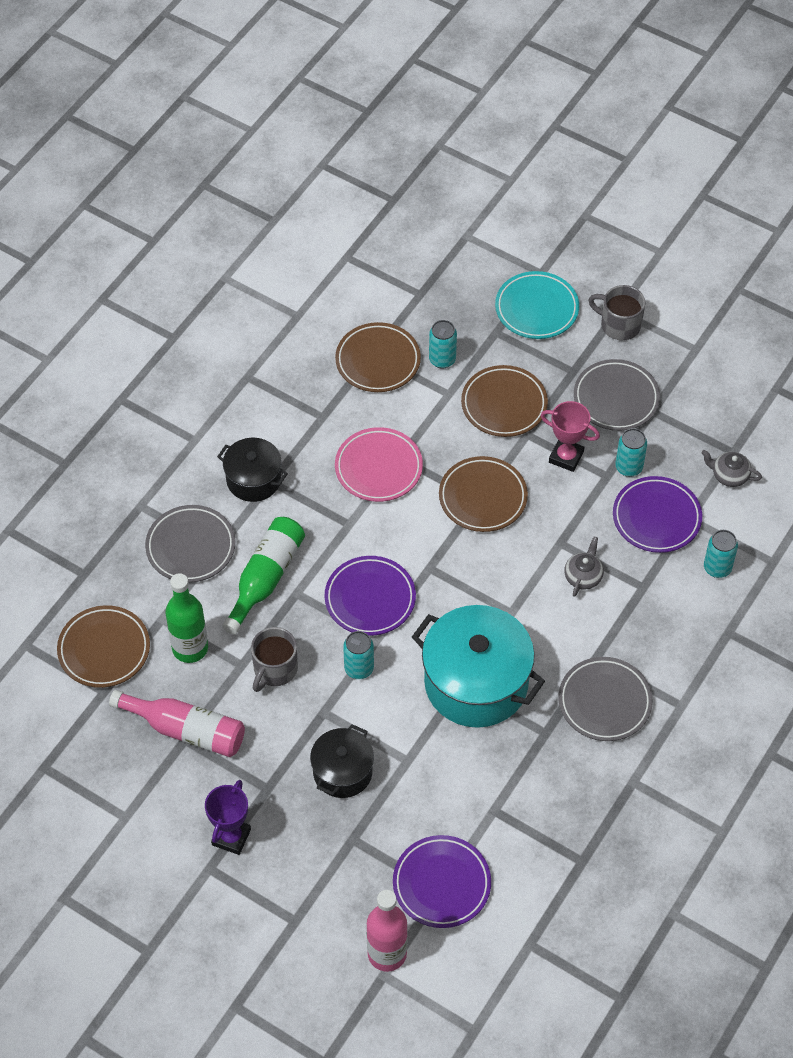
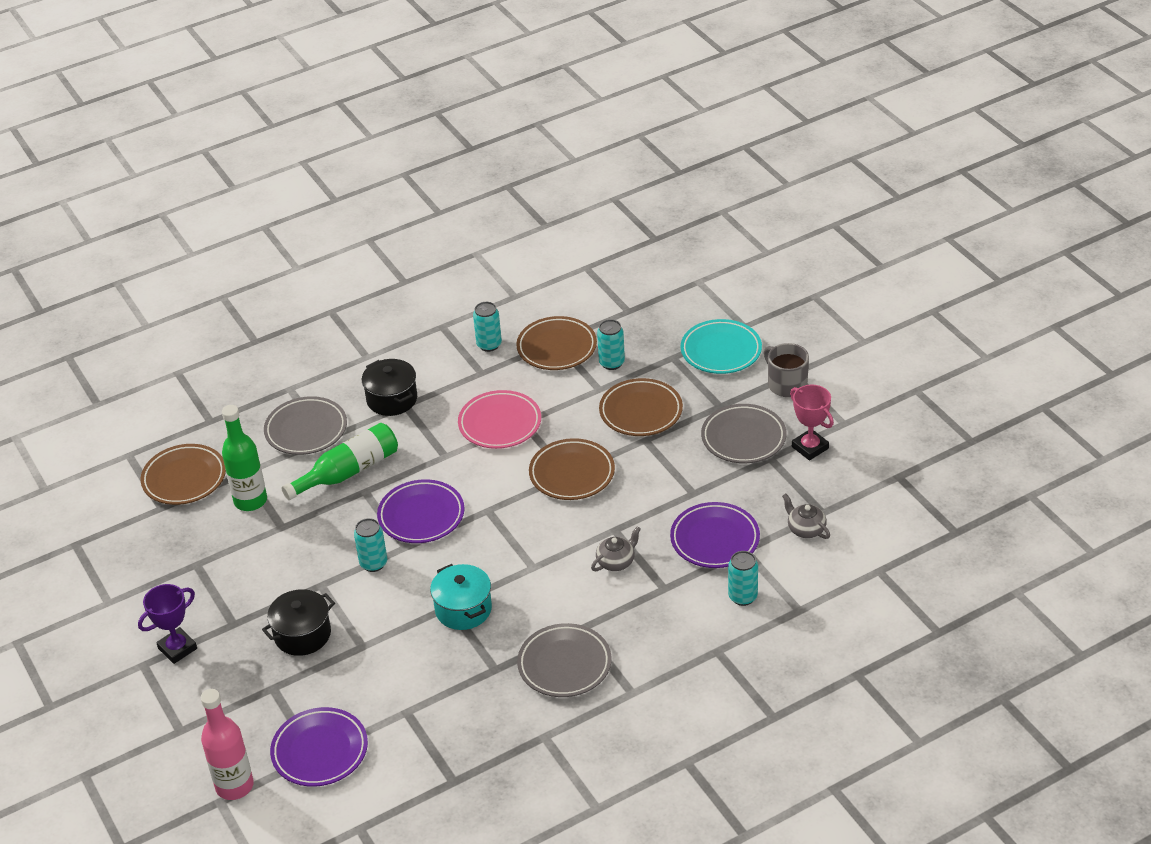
camera: 30 degrees right, 15 degrees down
pink bottle [109,690,245,757] -> none
grey mug [251,627,298,692] -> none
turquoise pot [412,605,545,728] -> turquoise pot [430,564,492,630], size x0.56
pink trophy [540,401,600,472] -> pink trophy moved to [790,385,834,460]
turquoise can [615,428,647,477] -> turquoise can moved to [473,302,502,352]

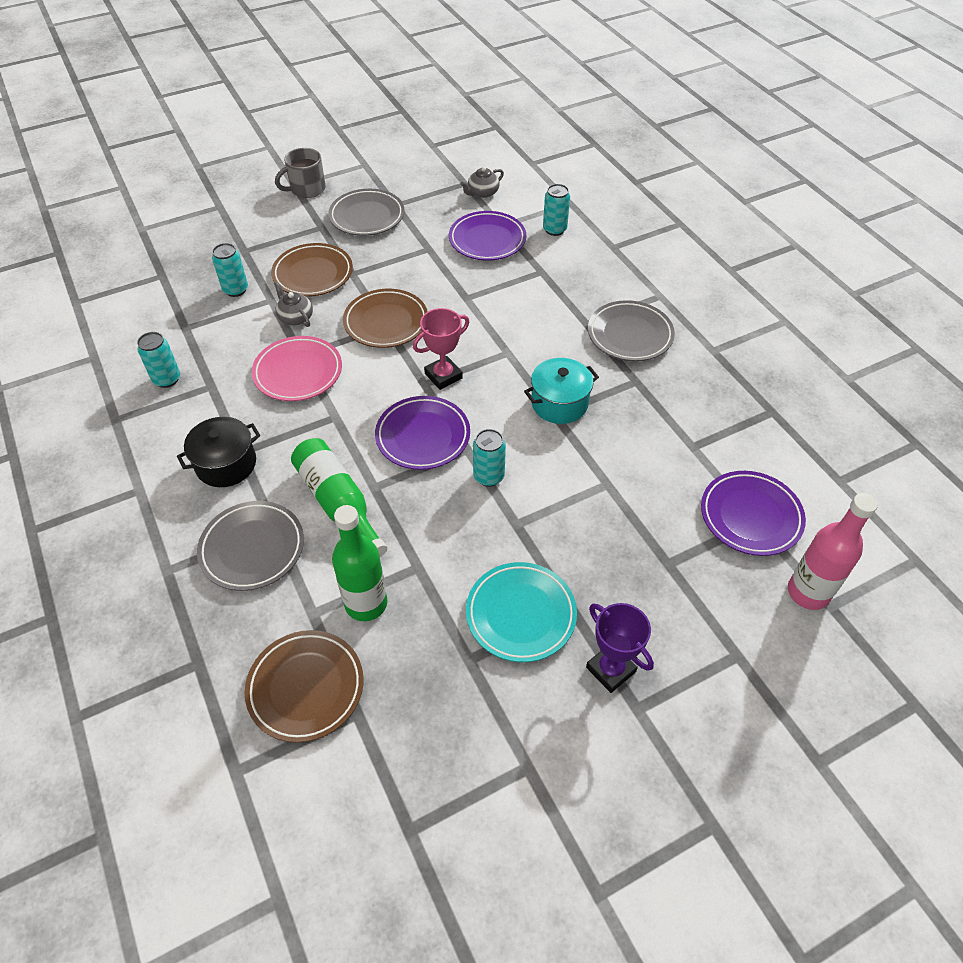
camera: 90 degrees left, 10 degrees up
black pot [262,589,335,656] -> none
brown plate [516,316,597,370] -> none
grey teapot [591,526,641,571] -> grey teapot moved to [274,282,313,327]
turquoise plate [681,319,762,374] -> turquoise plate moved to [466,562,577,662]
pink trophy [790,385,834,460] -> pink trophy moved to [413,308,469,390]

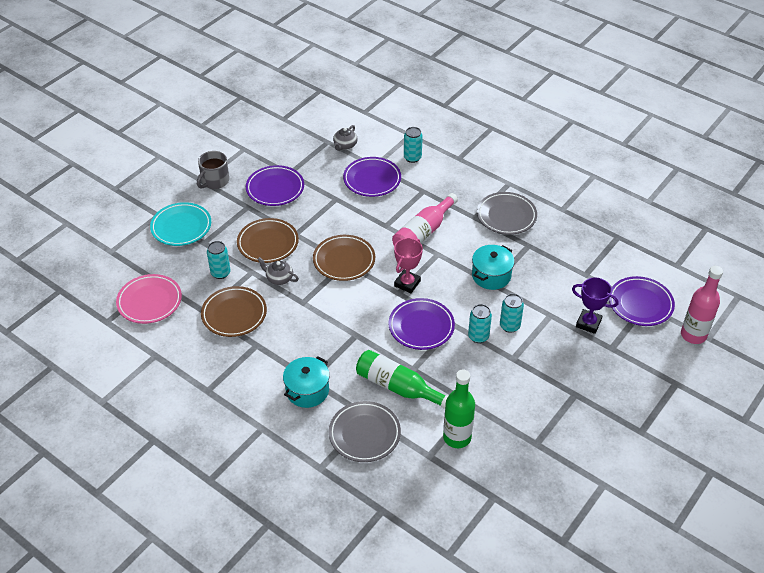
camera: 25 degrees left, 5 degrees down
turquoise can [137,332,180,388] -> turquoise can moved to [500,294,524,333]
black pot [177,417,260,487] -> turquoise pot [283,356,330,408]
brown plate [245,630,363,743] -> brown plate moved to [201,286,267,337]
pink plate [252,336,342,401] -> pink plate moved to [116,274,182,324]
grey plate [328,189,404,236] -> purple plate [246,165,304,206]
turquoise plate [466,562,577,662] -> turquoise plate moved to [150,202,211,246]
purple trophy [586,603,654,693] -> purple trophy moved to [572,277,618,334]
none -> pink bottle [392,193,458,246]

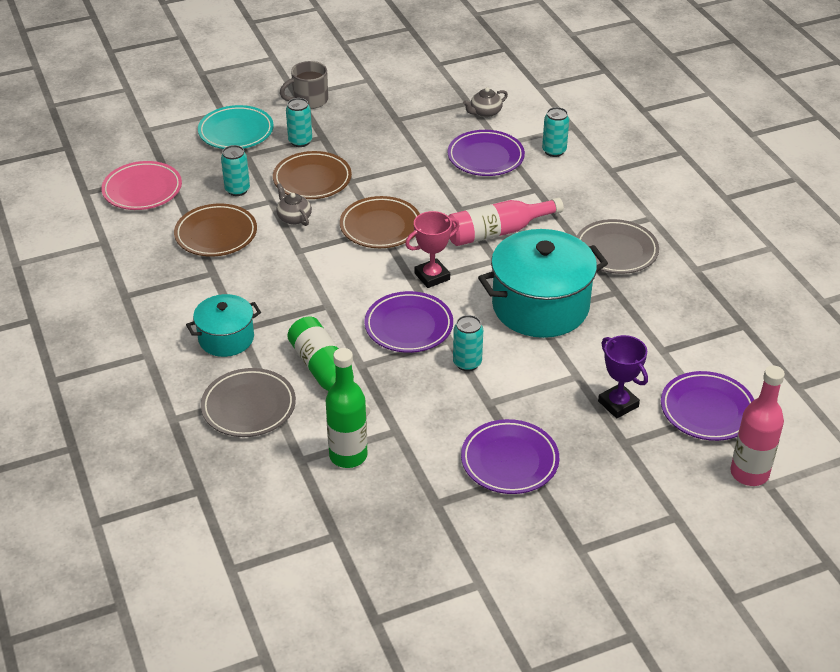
camera: 30 degrees right, 5 degrees down
purple plate [246,165,304,206] -> purple plate moved to [461,419,559,494]
turquoise pot [472,245,515,290] -> turquoise pot [478,229,608,338], size x1.79
turquoise can [500,294,524,333] -> turquoise can moved to [286,98,312,147]

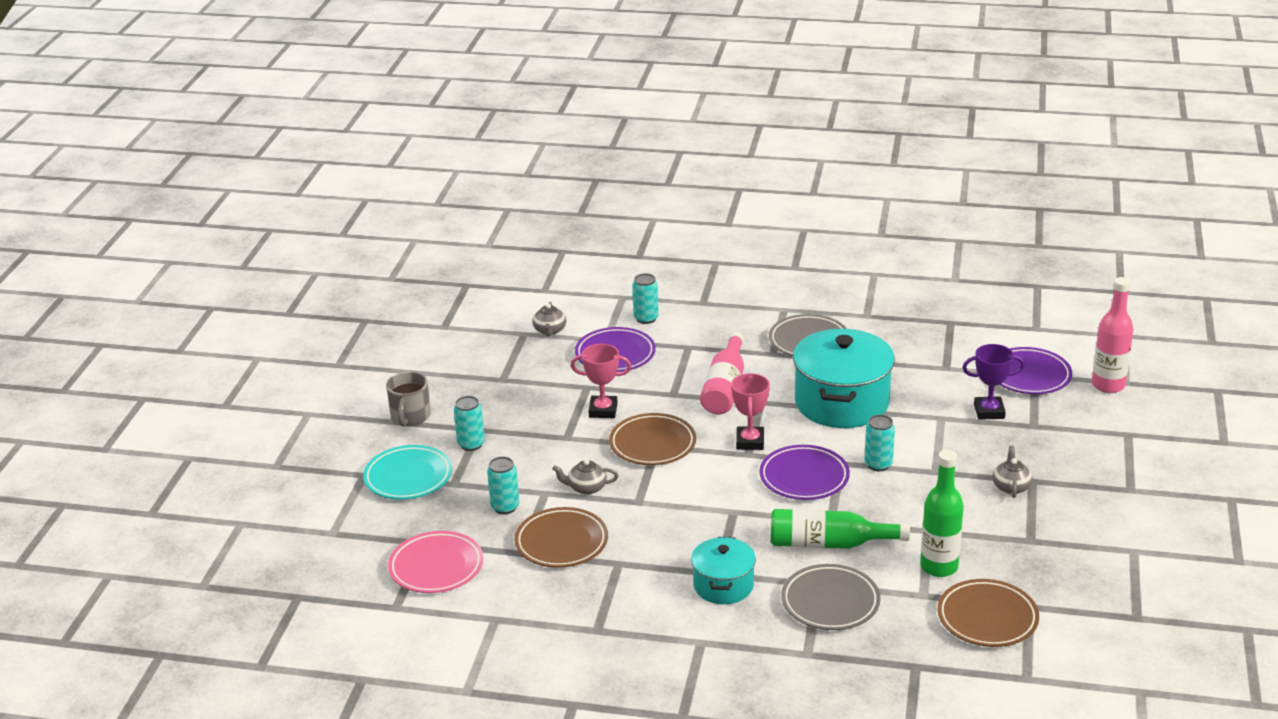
camera: 55 degrees left, 10 degrees down
brown plate [273,151,352,199] -> brown plate moved to [937,579,1039,647]
purple plate [461,419,559,494] -> grey teapot [992,445,1033,498]
none -> pink trophy [571,344,631,418]

